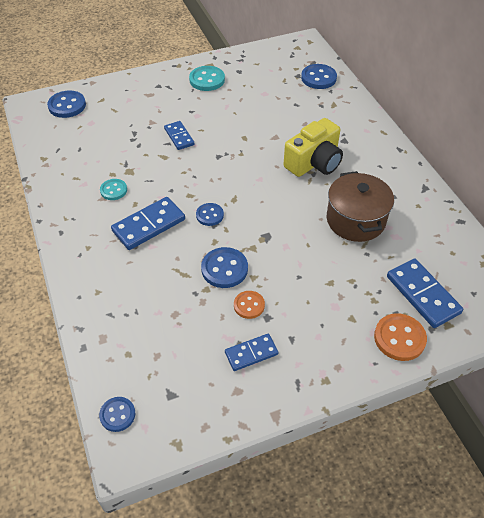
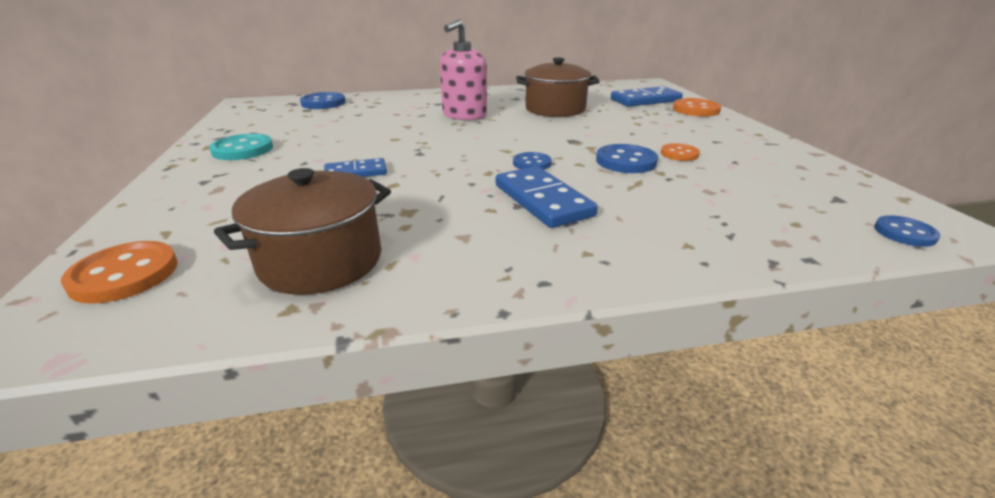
camera: 80 degrees left, 20 degrees down
blue button [47,90,86,118] -> orange button [61,241,178,304]
turquoise button [100,179,127,200] -> none
blue domino [225,334,278,371] -> none
yellow camera [283,118,343,177] -> pink soap dispenser [440,19,487,120]
none -> brown pot [214,168,391,295]

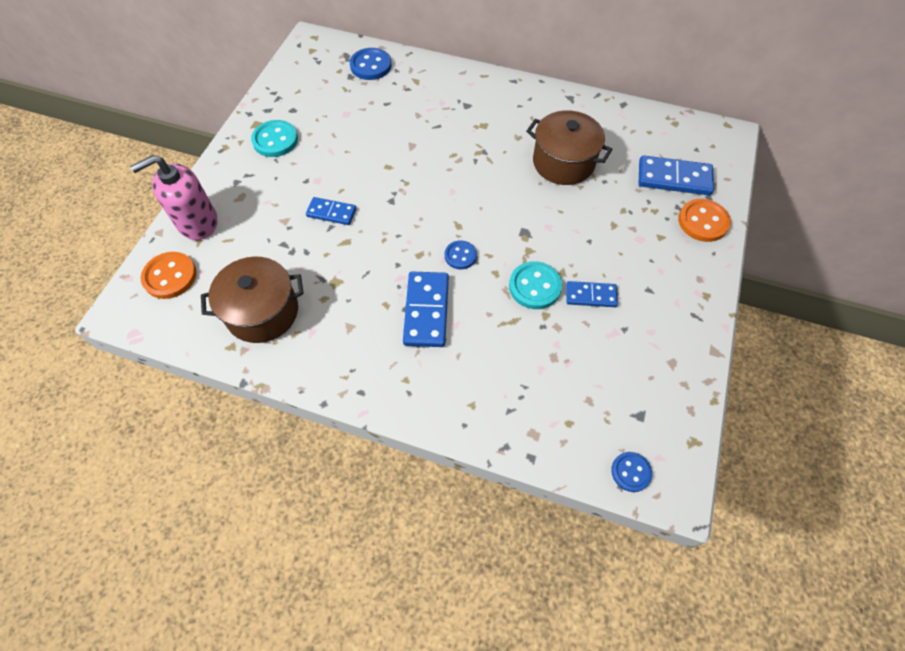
camera: 30 degrees right, 30 degrees up
pink soap dispenser [440,19,487,120] -> pink soap dispenser moved to [130,155,217,240]
blue button [596,144,658,173] -> turquoise button [509,261,562,309]
orange button [661,143,700,161] -> blue domino [566,281,618,307]

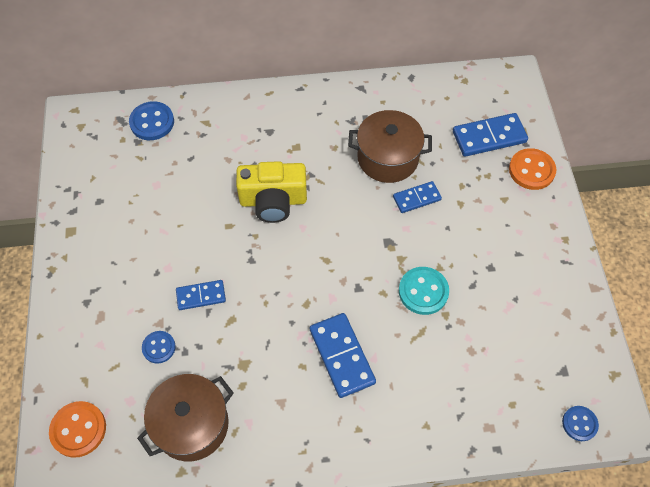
camera: 25 degrees left, 0 degrees up
pink soap dispenser [130,155,217,240] -> none
turquoise button [251,120,298,157] -> none
blue button [445,240,477,269] -> blue button moved to [142,331,176,363]
blue domino [566,281,618,307] -> blue domino moved to [393,181,442,213]
none -> yellow camera [236,161,307,223]

